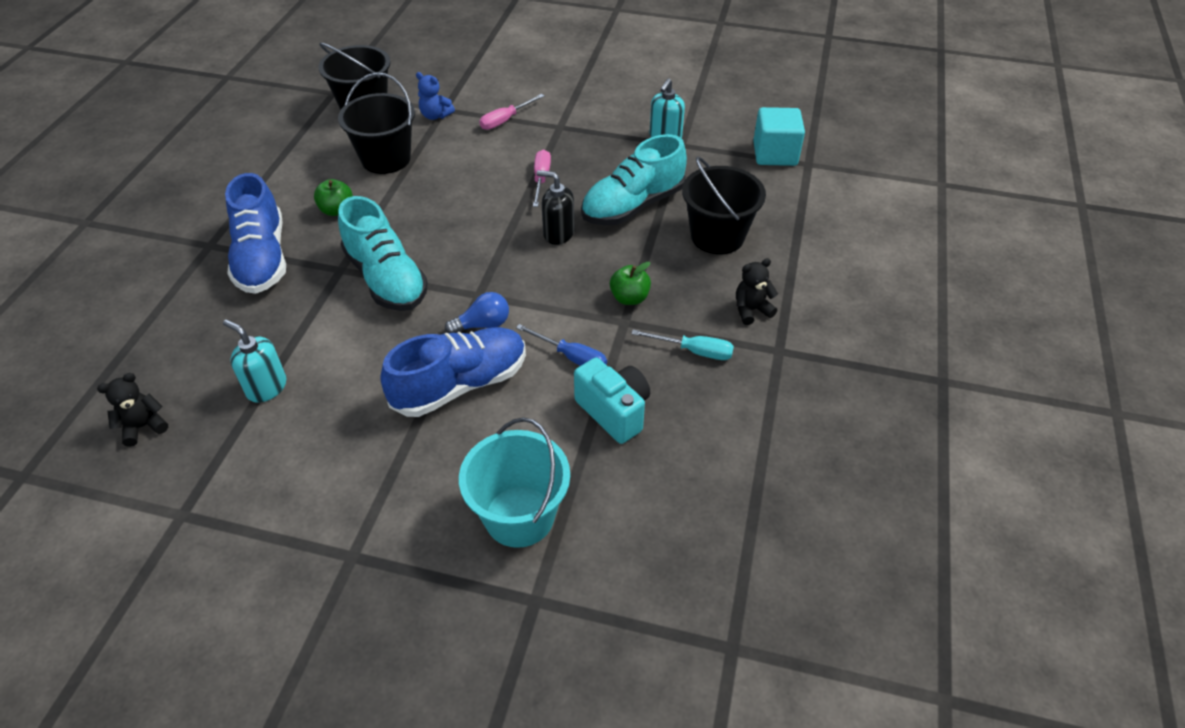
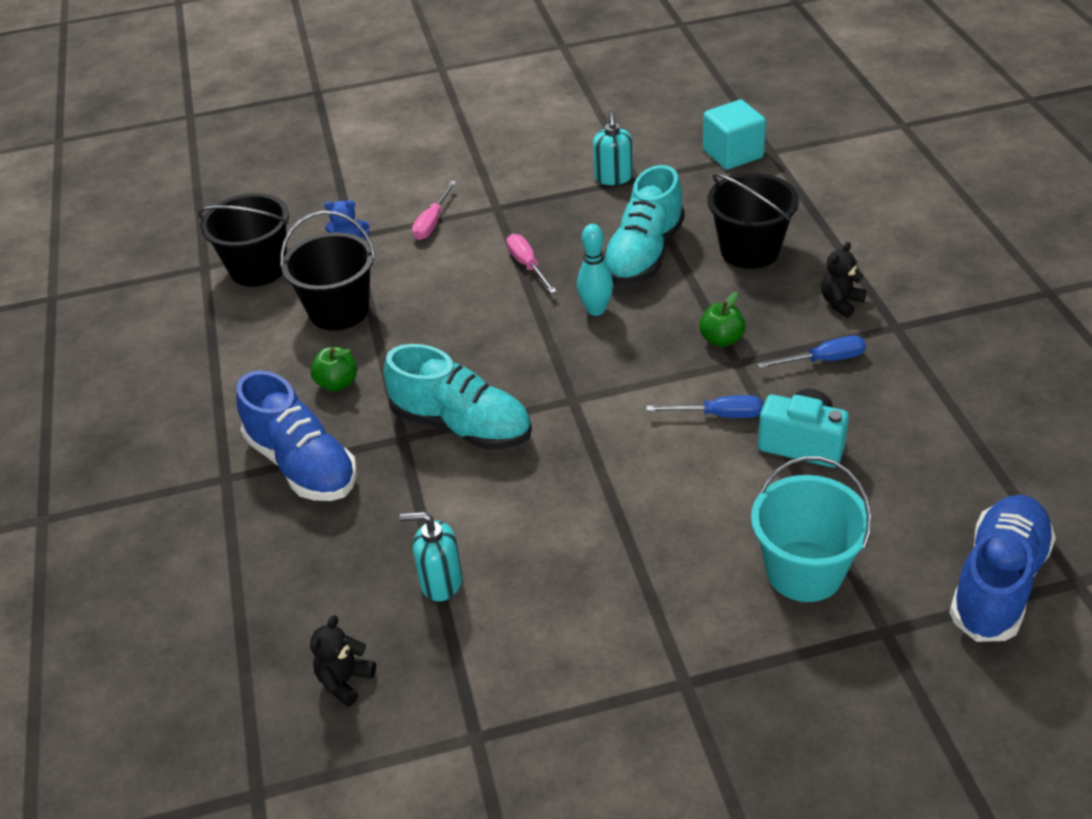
camera: 25 degrees left, 5 degrees down
blue shoe [381,327,526,417] -> blue shoe moved to [949,495,1056,642]
blue light bulb [445,292,509,333] -> none
black soap dispenser [537,170,574,245] -> turquoise bowling pin [577,224,613,316]
turquoise screwdriver [631,330,734,360] -> blue screwdriver [758,336,866,368]

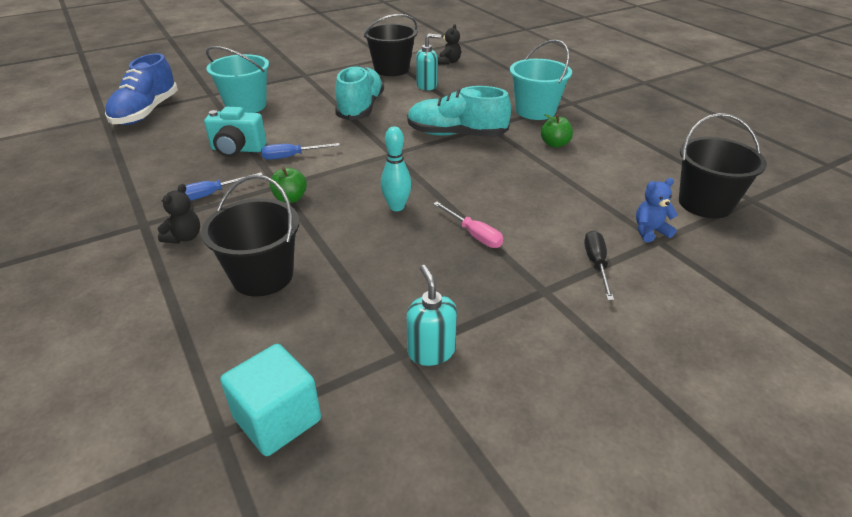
camera: 160 degrees right, 5 degrees down
blue shoe [236,371,357,501] -> turquoise bucket [510,40,572,120]
black bucket [280,211,376,331] -> black bucket moved to [364,14,417,76]
pink screwdriver [412,181,456,240] -> black screwdriver [584,231,614,300]
turquoise shoe [603,165,685,285] -> turquoise shoe moved to [335,65,384,120]

